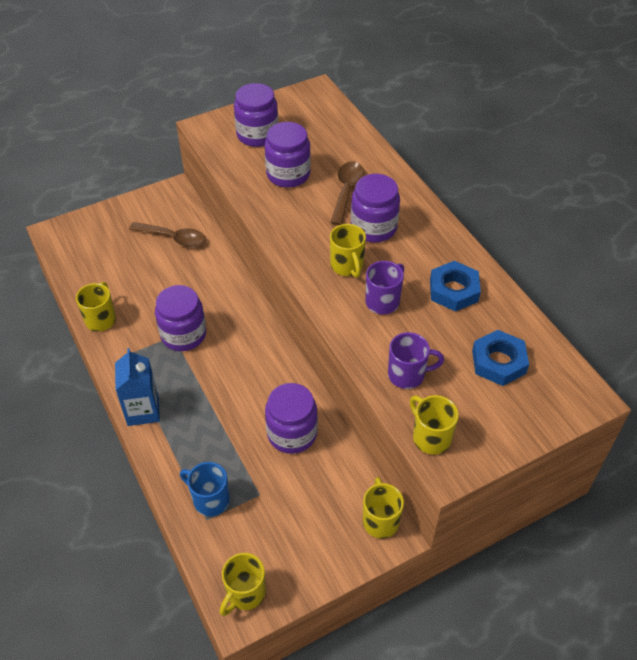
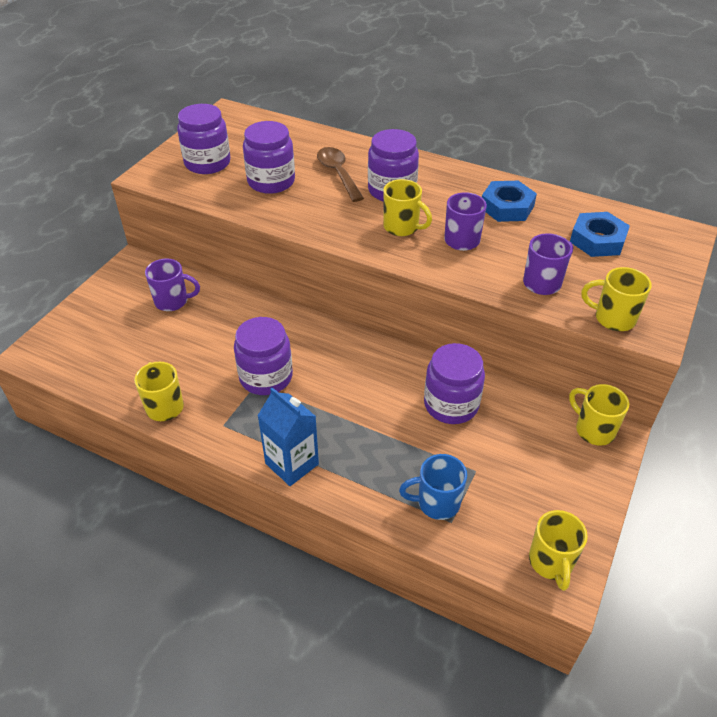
camera: 35 degrees left, 5 degrees down
brown spoon [129,222,206,247] -> purple mug [145,258,200,311]

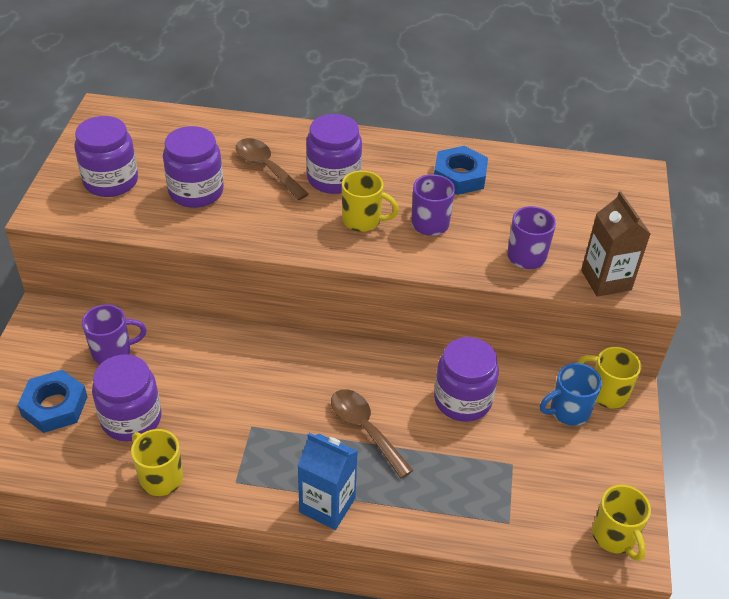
camera: 20 degrees left, 0 degrees up
purple jar [234,317,293,395] -> purple jar moved to [92,355,162,441]
blue mug [399,454,467,520] -> blue mug moved to [540,363,602,426]
blue nut [570,212,630,257] -> blue nut moved to [17,370,88,433]
yellow mug [581,267,652,331] -> brown carton [581,191,651,297]
none -> brown spoon [331,389,413,478]

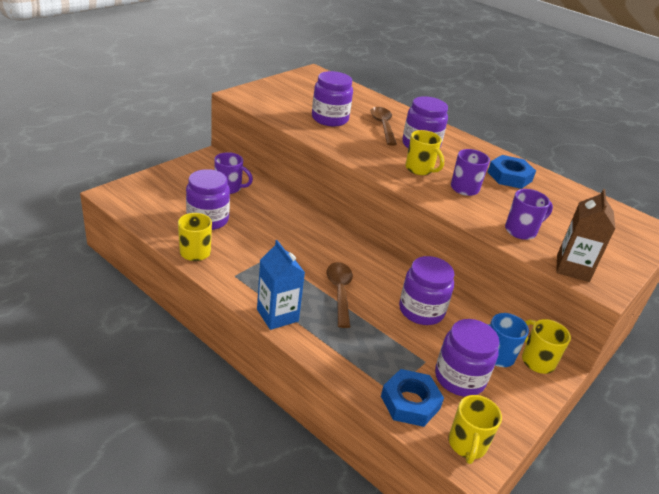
camera: 30 degrees right, 10 degrees down
blue nut [17,370,88,433] -> blue nut moved to [381,369,444,427]
purple jar [74,116,138,197] -> purple jar moved to [435,319,499,397]

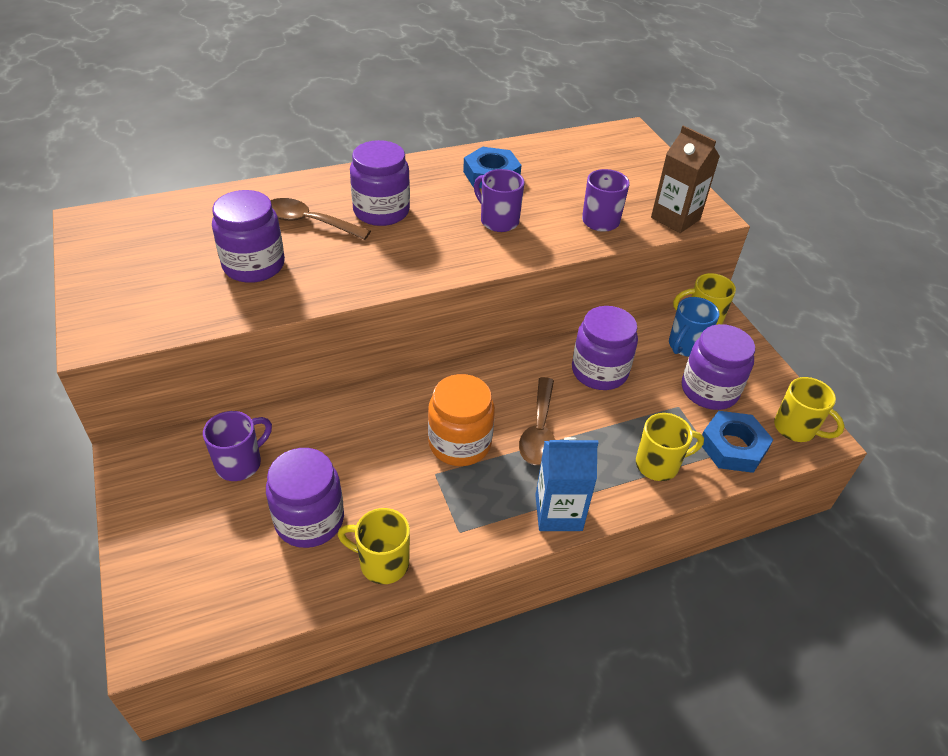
camera: 60 degrees left, 10 degrees up
brown spoon [327,262,353,328] -> brown spoon turned 105 degrees counterclockwise [519,377,555,465]
yellow mug [405,130,444,175] -> yellow mug moved to [636,413,704,481]
none -> orange jar [428,374,495,466]

